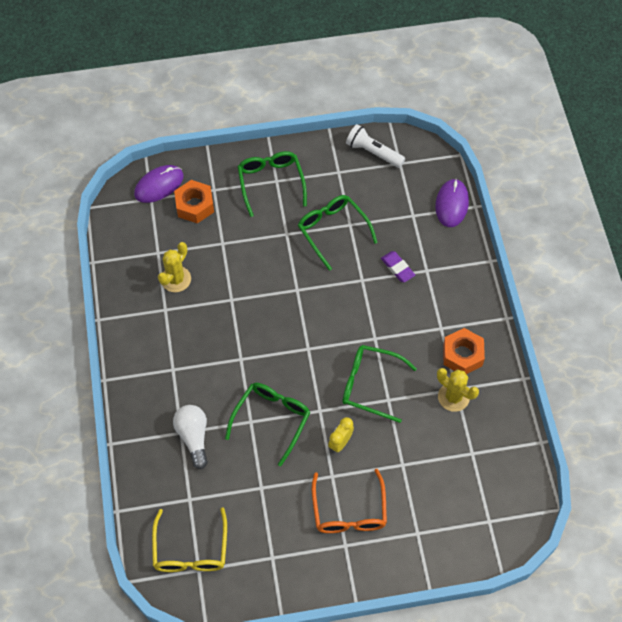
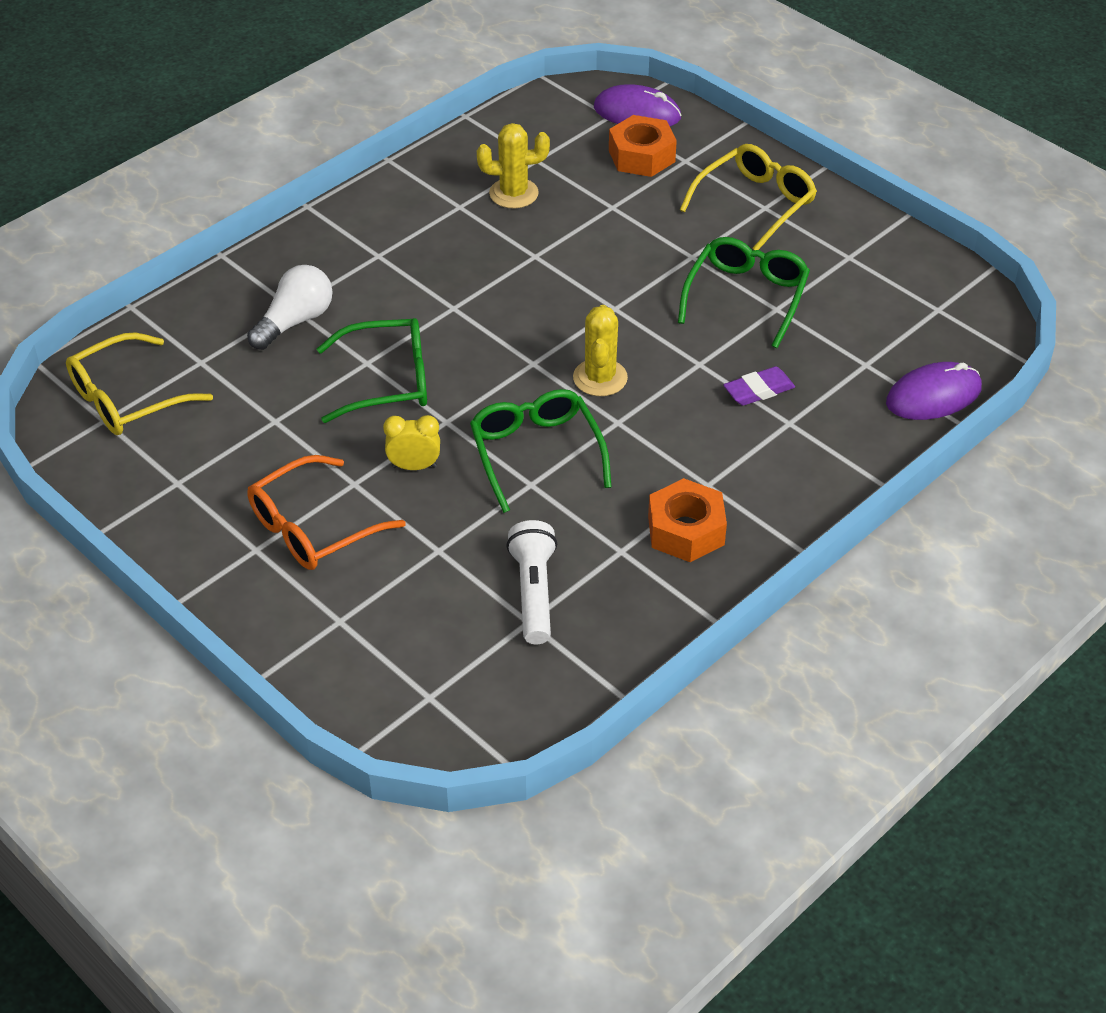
camera: 55 degrees right, 15 degrees down
green glasses [238,151,307,217] -> yellow glasses [680,144,817,250]
white flashlight [346,124,405,168] -> white flashlight moved to [506,520,557,644]
purple eraser [381,251,415,282] -> purple eraser turned 45 degrees clockwise [723,366,795,406]
yellow cactus [437,368,479,412] -> yellow cactus moved to [573,305,628,396]

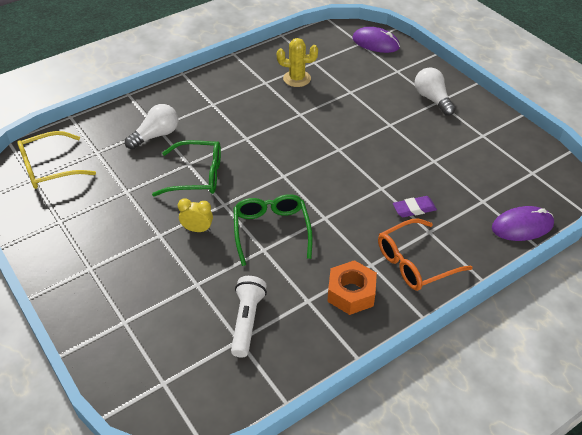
camera: 10 degrees right, 0 degrees up
orange glasses [247,455,406,570] -> orange glasses moved to [378,218,473,291]
yellow cactus [573,305,628,396] -> none
orange nut [609,115,677,177] -> none
green glasses [678,237,810,348] -> none
yellow glasses [680,144,817,250] -> white light bulb [415,67,456,116]

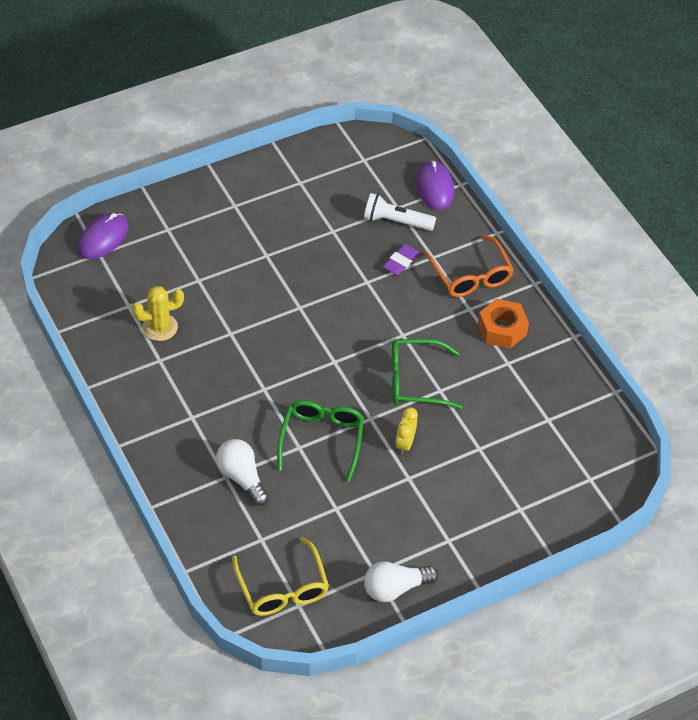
camera: 85 degrees left, 5 degrees up
white flashlight [231,276,267,357] -> white flashlight moved to [364,193,436,231]
yellow cactus [277,38,318,87] -> yellow cactus turned 60 degrees clockwise [132,286,184,341]
purple eraser [393,196,437,217] -> purple eraser turned 45 degrees clockwise [382,244,420,275]
white light bulb [415,67,456,116] -> white light bulb moved to [364,561,438,602]

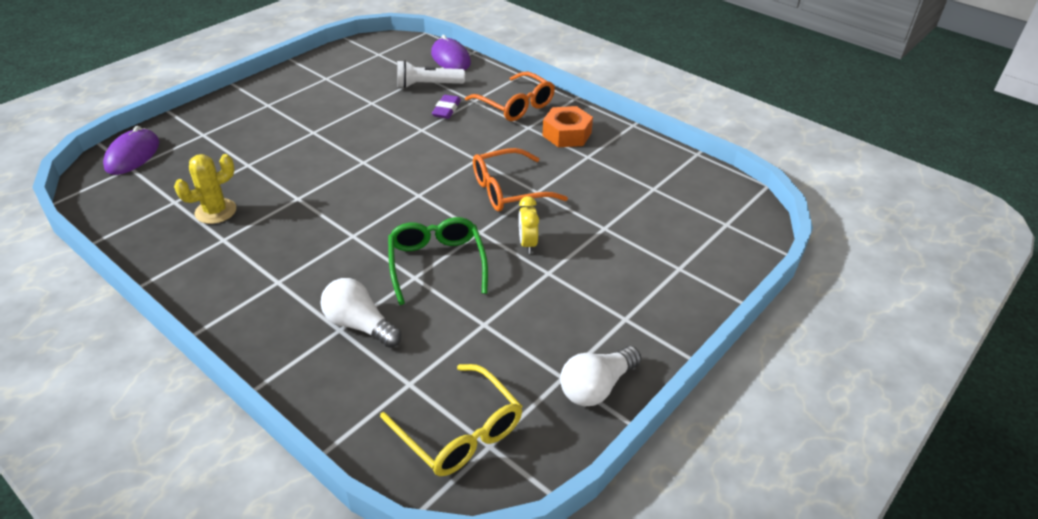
camera: 20 degrees left, 10 degrees down
green glasses [392,339,463,409] -> orange glasses [473,148,568,211]

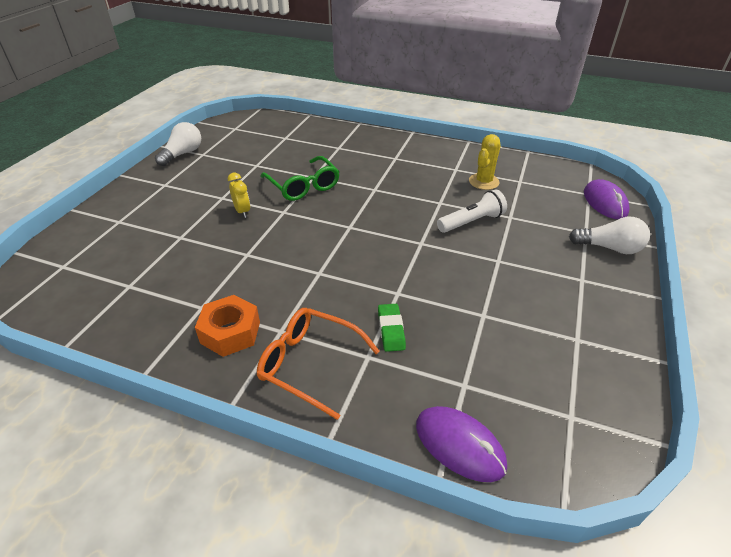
camera: 160 degrees right, 0 degrees up
white light bulb [320,278,402,348] -> white light bulb moved to [569,217,650,254]
yellow glasses [380,364,522,476] -> none
white flashlight [397,60,465,88] -> white flashlight moved to [437,189,507,233]
purple eraser [432,95,461,119] -> green eraser [378,304,406,352]
orange glasses [473,148,568,211] -> none

